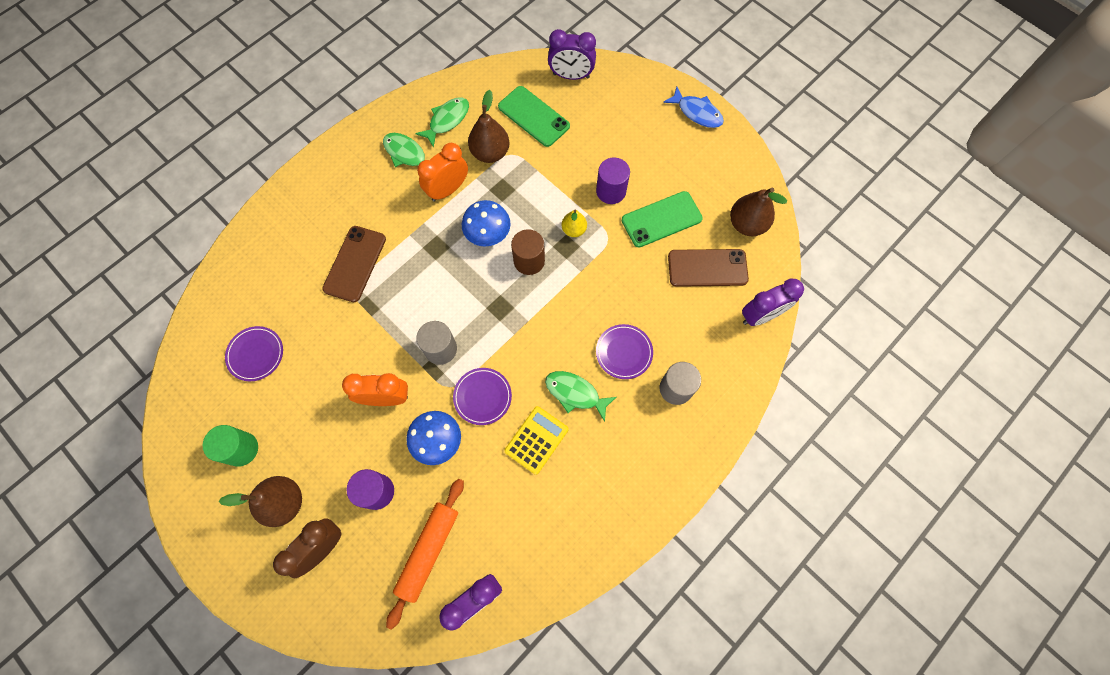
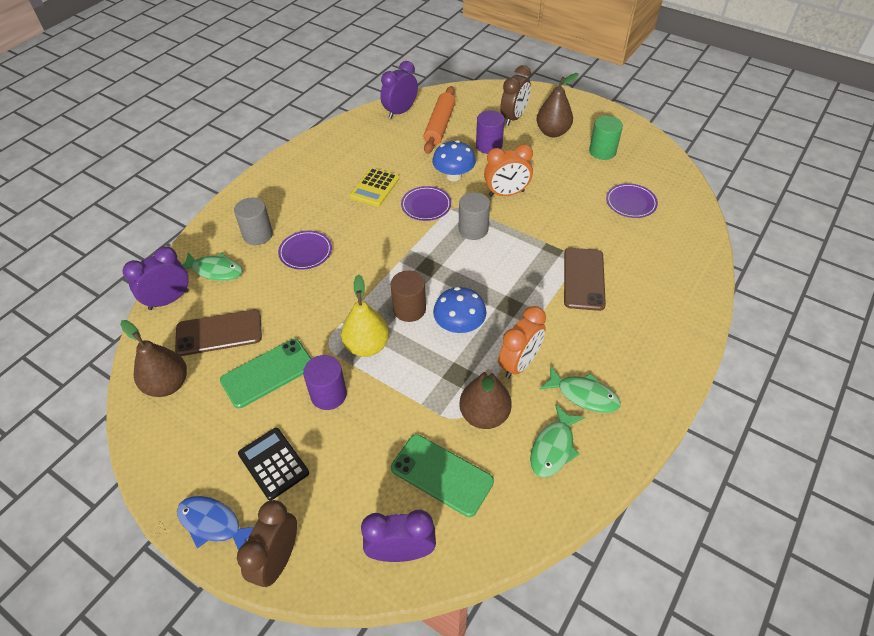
camera: 170 degrees right, 20 degrees down
green fish [545,371,616,422] -> green fish moved to [182,252,243,281]
yellow pear [561,210,587,237] -> yellow pear [341,274,389,357], size x1.66
none -> brown clock [237,500,297,587]
none -> black calculator [238,428,309,500]

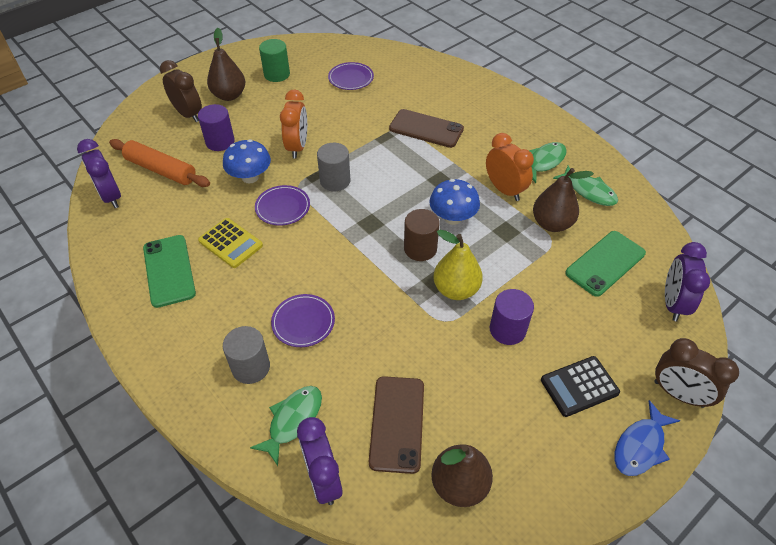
camera: 75 degrees left, 0 degrees up
green phone [220,339,312,408] -> green phone moved to [143,235,196,308]

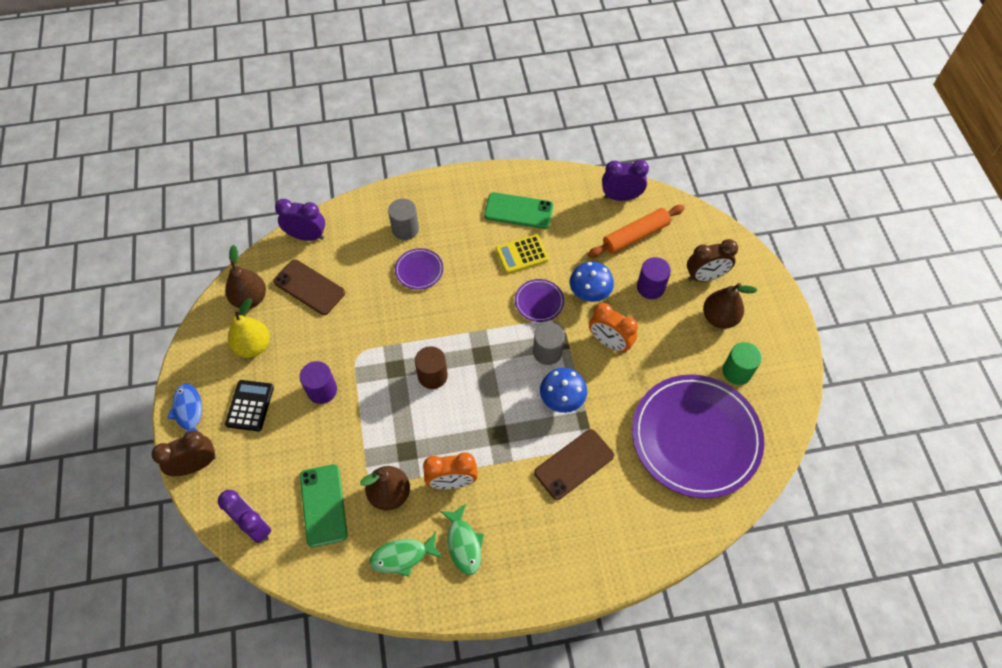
camera: 120 degrees right, 10 degrees up
green fish [250,386,322,466] -> none
purple plate [328,62,374,90] -> purple plate [632,374,764,498], size x2.41
blue mushroom [430,179,480,225] -> blue mushroom moved to [540,368,587,413]
yellow pear [433,230,483,300] -> yellow pear moved to [228,298,270,358]

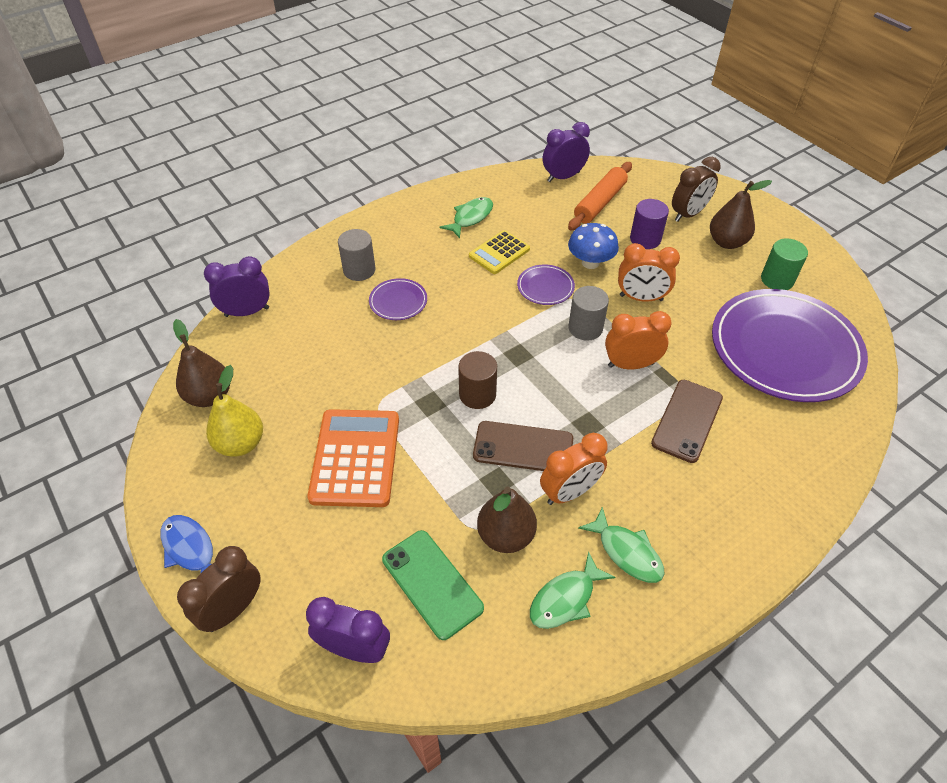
camera: 25 degrees left, 10 degrees down
black calculator [225,380,274,431] -> none
brown phone [273,259,345,315] -> brown phone moved to [473,421,573,471]
purple cylinder [300,361,337,404] -> orange calculator [307,409,399,507]
green phone [484,192,553,229] -> green fish [440,197,493,238]
blue mushroom [540,368,587,413] -> orange clock [605,311,672,370]

